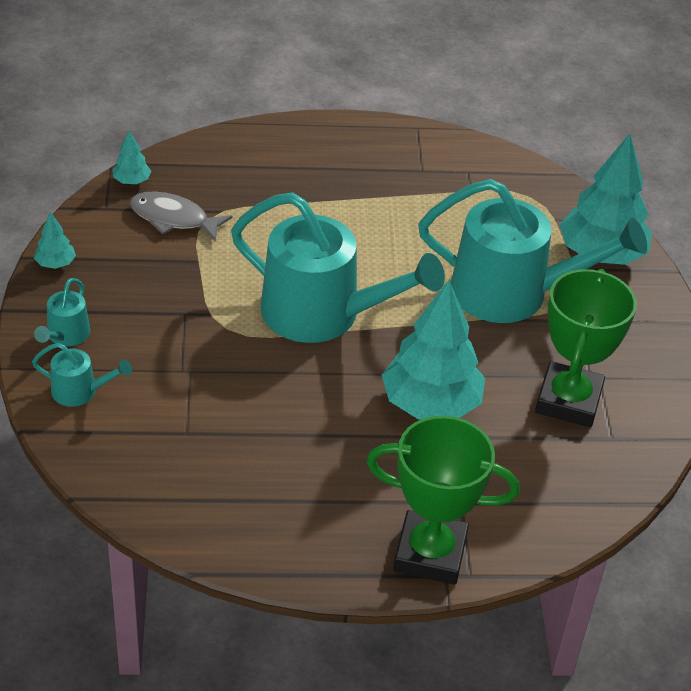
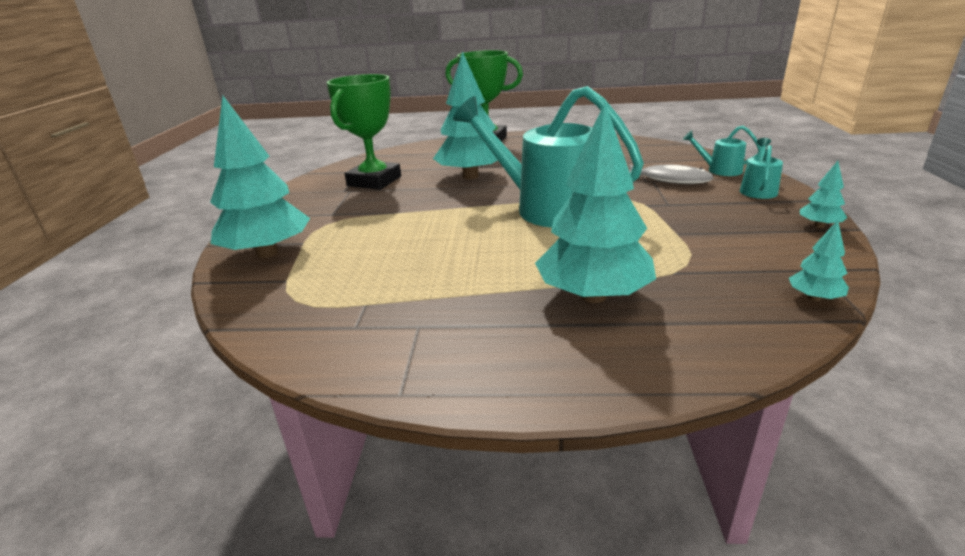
camera: 170 degrees left, 15 degrees down
grey fish [130,192,233,242] -> grey fish moved to [629,164,714,184]
turquoise watering can [418,179,647,323] -> none
none -> turquoise tree [535,103,656,303]

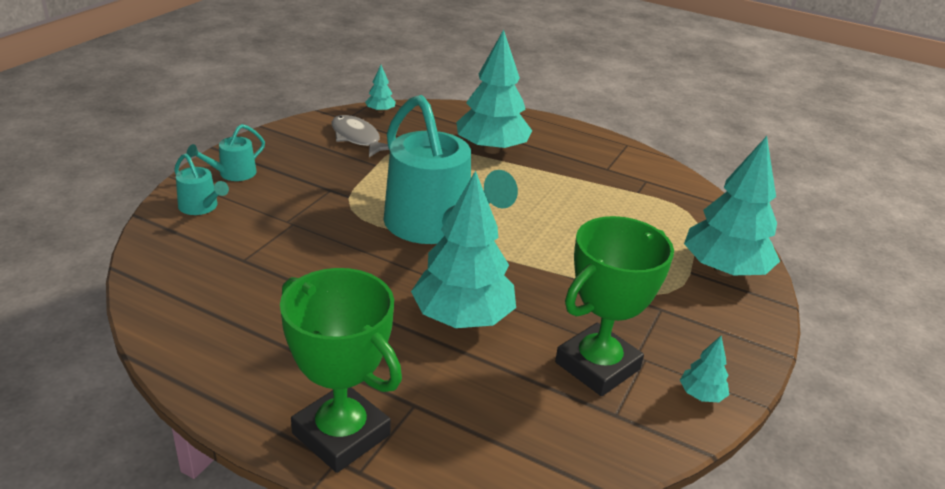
camera: 160 degrees left, 5 degrees up
grey fish [629,164,714,184] -> grey fish moved to [331,115,389,157]
turquoise tree [800,161,847,228] -> turquoise tree moved to [680,336,729,402]

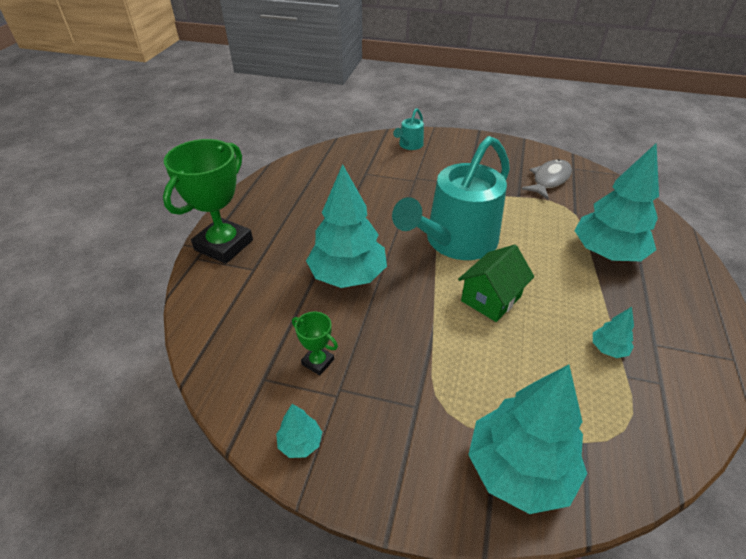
camera: 80 degrees right, 10 degrees up
turquoise watering can [187,124,265,181] -> none
turquoise tree [365,65,396,113] -> turquoise tree moved to [593,307,634,358]
green trophy [555,216,674,396] -> green trophy [292,312,338,375], size x0.45
none -> green house [458,244,534,322]

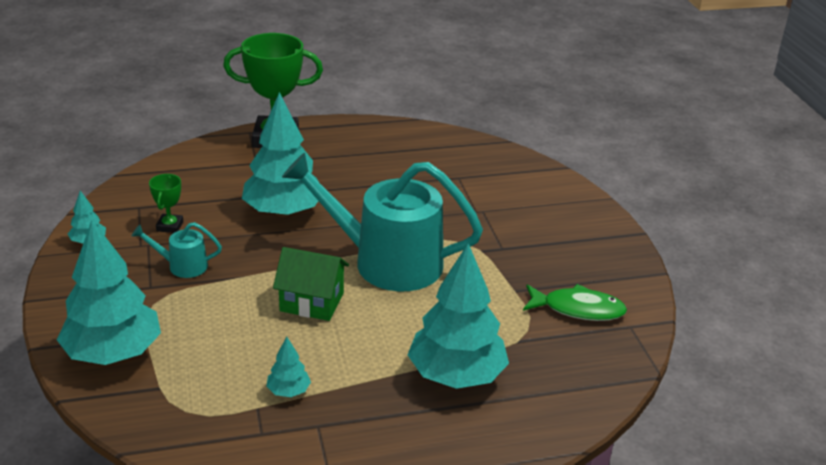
camera: 60 degrees right, 10 degrees down
turquoise watering can [393,108,424,150] -> turquoise watering can moved to [132,222,222,278]
grey fish [522,159,572,199] -> green fish [523,284,627,321]

